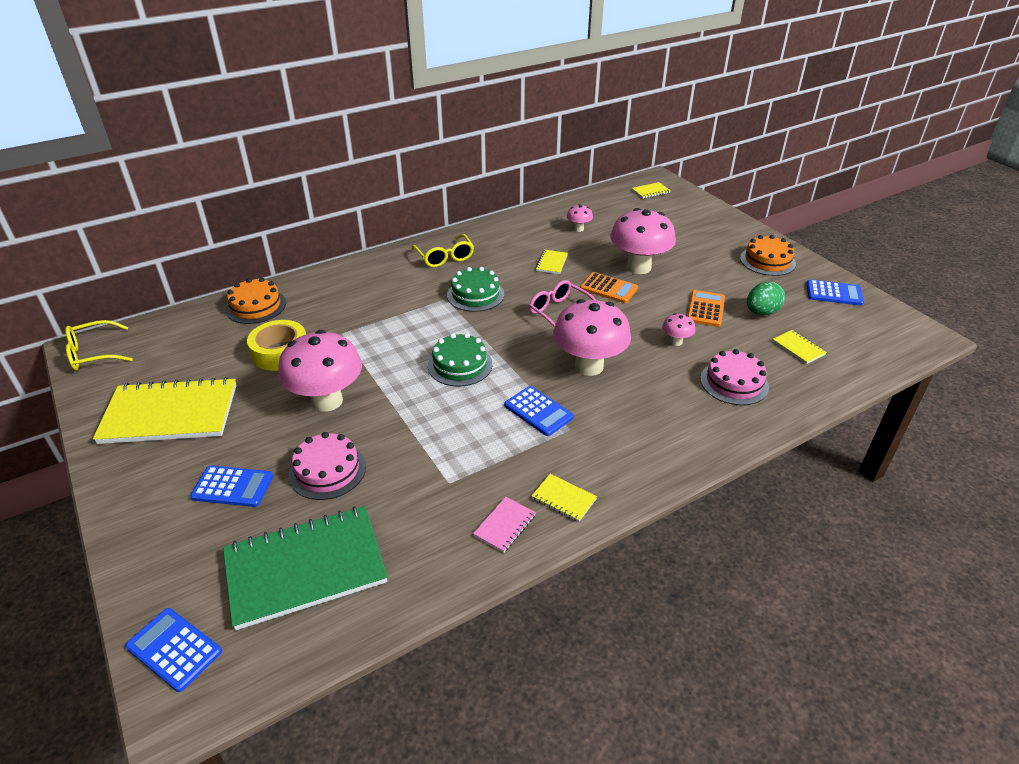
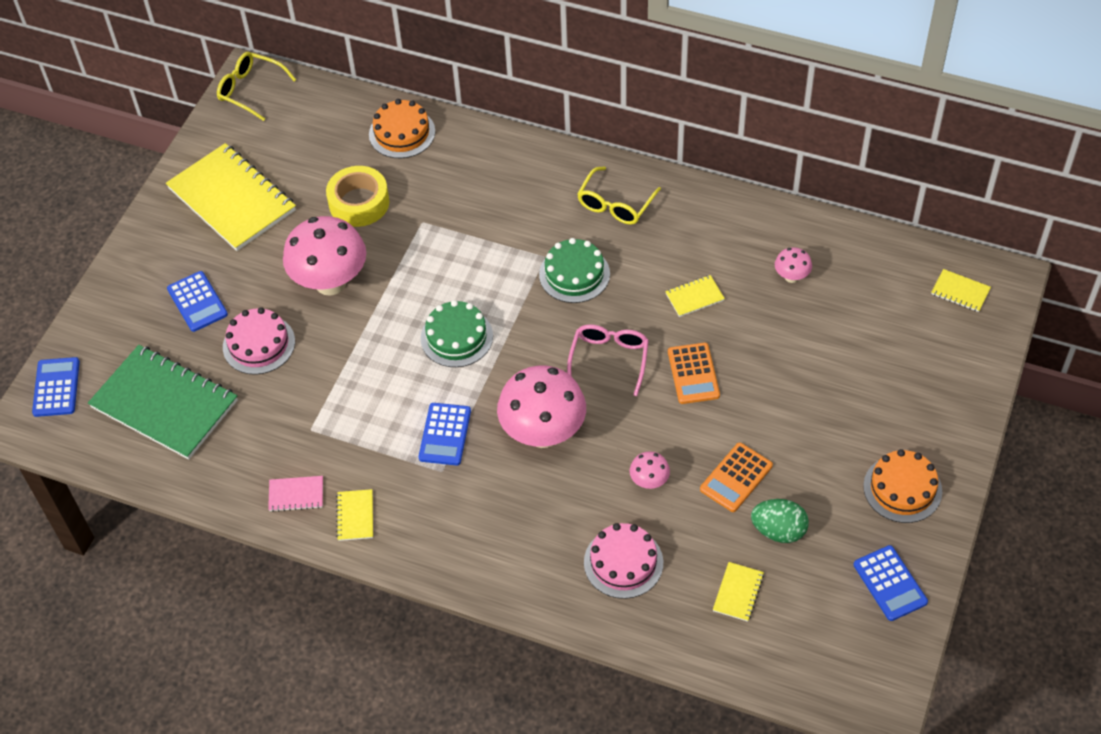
camera: 55 degrees right, 15 degrees up
pink mushroom [610,208,676,274] -> none
orange calculator [688,290,725,327] -> orange calculator turned 150 degrees clockwise [700,442,773,512]

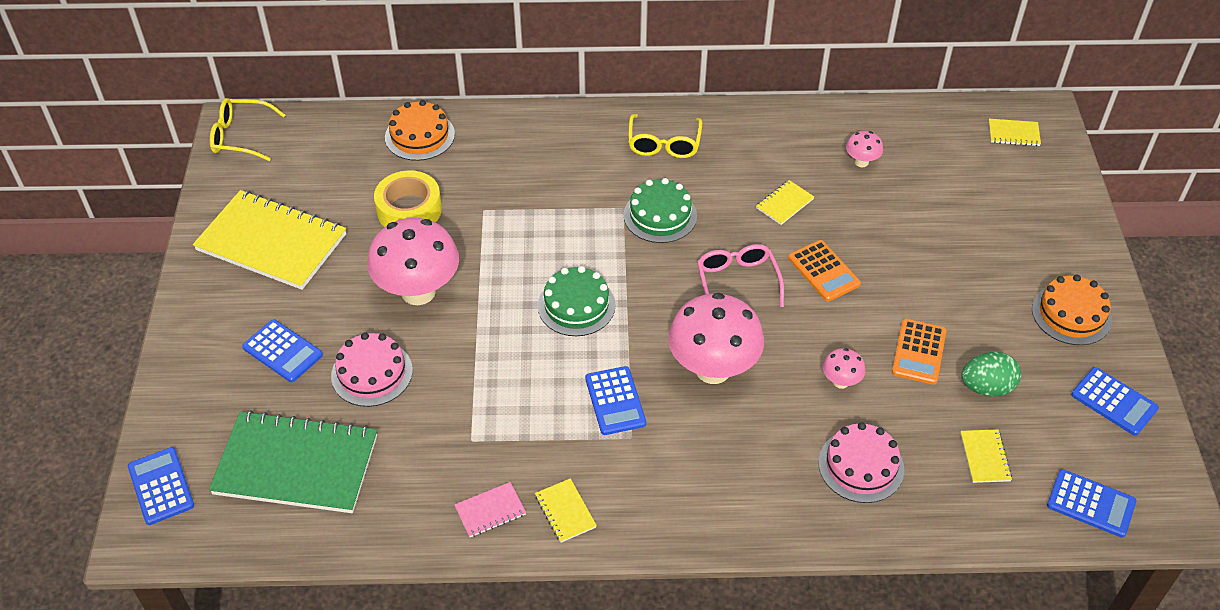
camera: 25 degrees left, 5 degrees down
none -> blue calculator [1047,469,1136,538]

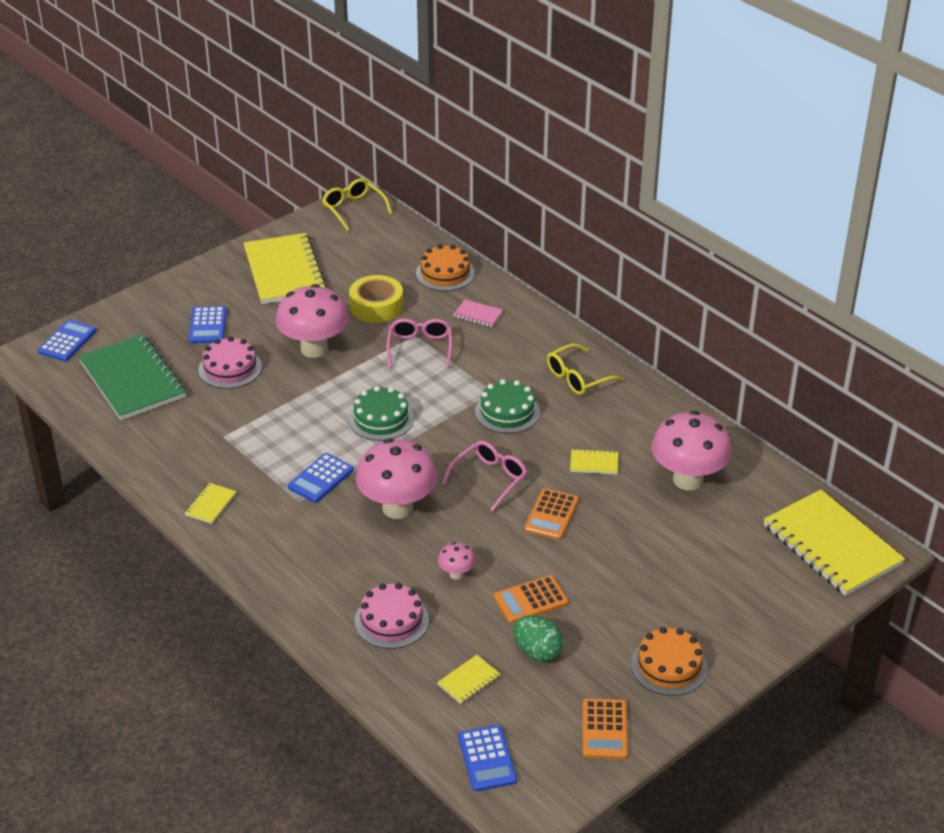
camera: 50 degrees right, 10 degrees down
pink notebook [454,482,526,537] -> pink notebook moved to [453,300,503,327]
pink mushroom [846,131,883,167] -> pink mushroom [651,411,732,490], size x2.23
yellow notebook [989,119,1041,146] -> yellow notebook [763,489,905,596], size x2.42
blue calculator [1071,367,1159,436] -> orange calculator [582,699,628,759]
none -> pink glasses [386,318,452,369]

